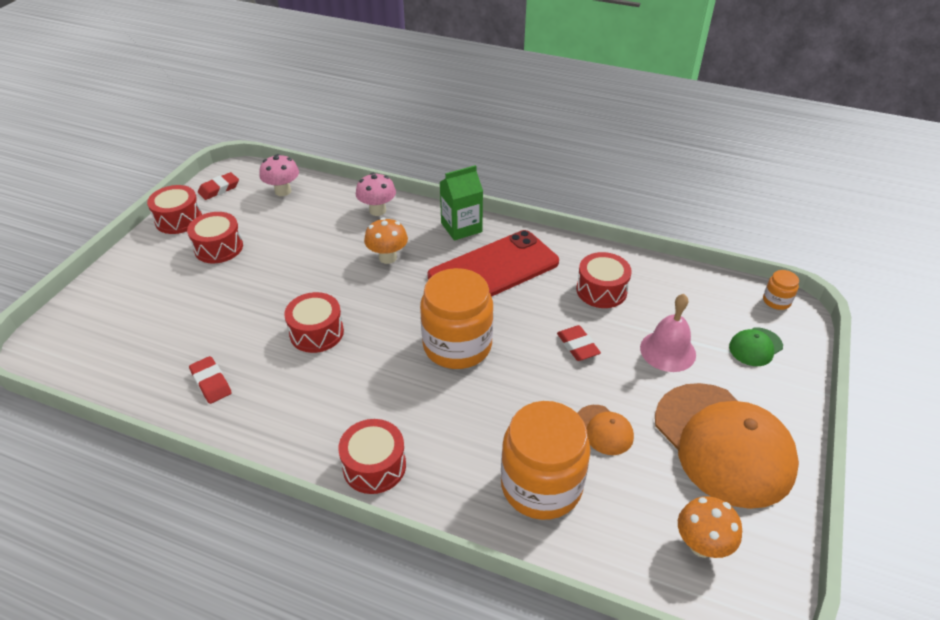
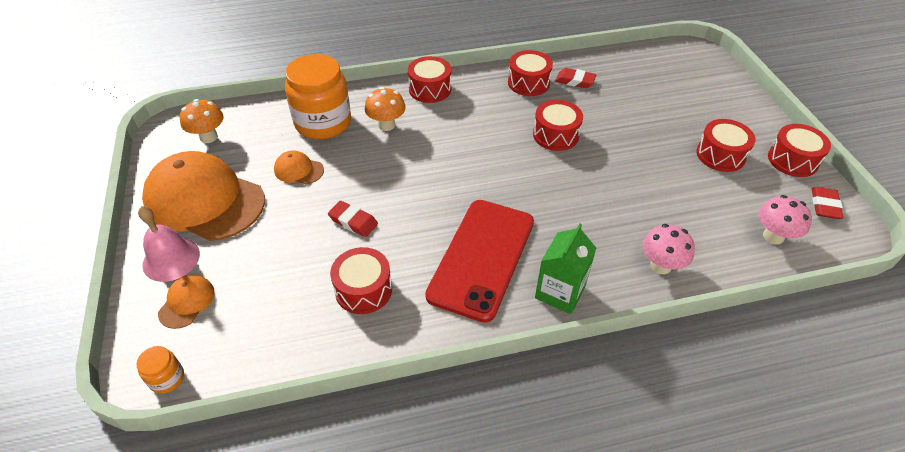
camera: 145 degrees right, 5 degrees up
orange mushroom [364,218,408,264] -> orange mushroom moved to [365,87,406,131]
orange jar [420,268,493,369] -> none
pink bell [640,294,696,372] -> pink bell moved to [138,206,200,282]
green cap [729,328,783,366] -> orange cap [158,275,215,329]
none -> red drum [508,50,553,96]

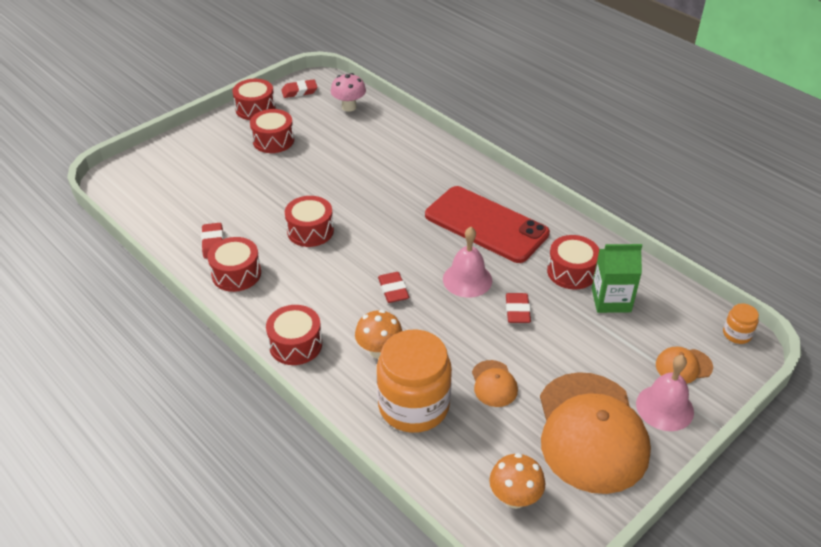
camera: 120 degrees left, 5 degrees down
red phone [425,200,534,323] -> red phone turned 45 degrees clockwise [425,186,550,263]
green carton [535,224,596,314] -> green carton moved to [592,244,642,313]
pink mushroom [642,224,695,274] -> none
none -> red eraser [378,272,409,303]
none -> pink bell [443,227,492,298]

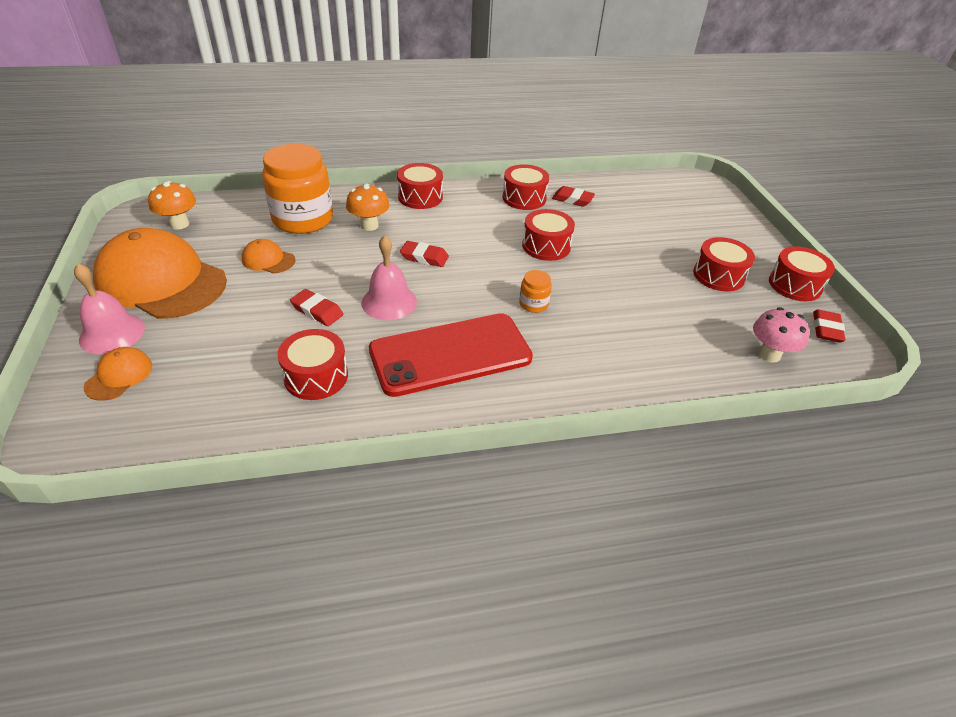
camera: 120 degrees right, 0 degrees up
green carton [592,244,642,313] -> none
orange jar [723,303,759,344] -> orange jar moved to [519,270,552,313]

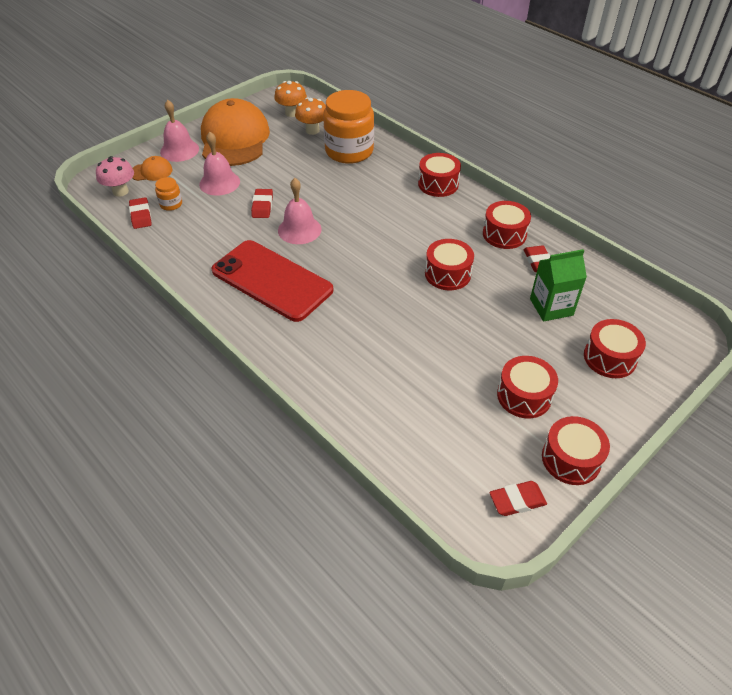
camera: 60 degrees right, 5 degrees up
orange cap [242,239,296,273] -> none
red drum [277,329,348,400] -> red drum moved to [584,319,646,378]
orange mushroom [346,183,390,231] -> orange mushroom moved to [295,97,326,135]
red eraser [400,241,449,267] -> red eraser moved to [129,197,152,229]
orange jar [519,270,552,313] -> orange jar moved to [155,177,182,211]
pink mushroom [753,307,810,362] -> pink mushroom moved to [96,156,134,197]
none -> pink bell [199,132,240,196]
none -> green carton [530,249,587,321]

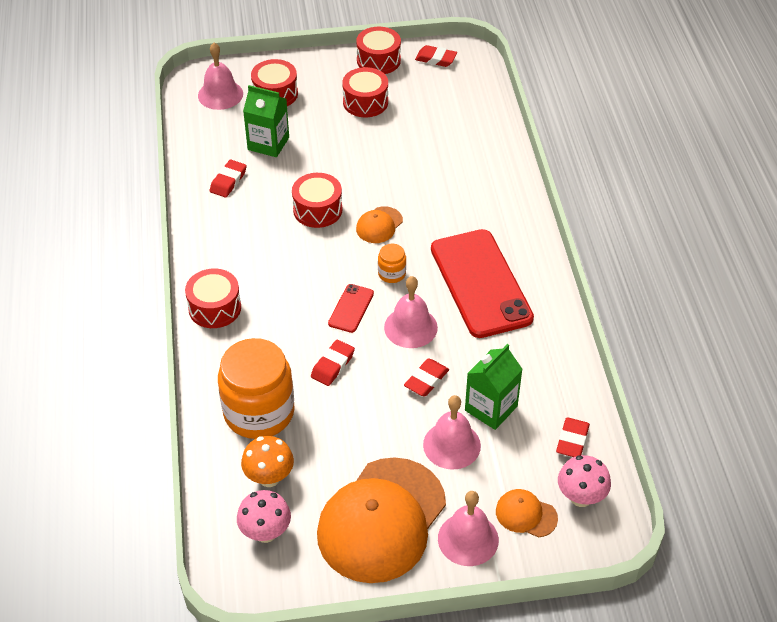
camera: 145 degrees left, 0 degrees up
orange jar [155,177,182,211] -> orange jar moved to [378,244,406,283]
orange mushroom [274,81,307,117] -> pink mushroom [237,490,291,543]
red drum [483,201,531,249] -> none
none -> pink bell [198,43,243,110]
none -> red eraser [311,340,355,386]
none -> red phone [328,284,374,333]
none -> orange cap [356,206,403,243]
none -> green carton [465,344,523,430]

